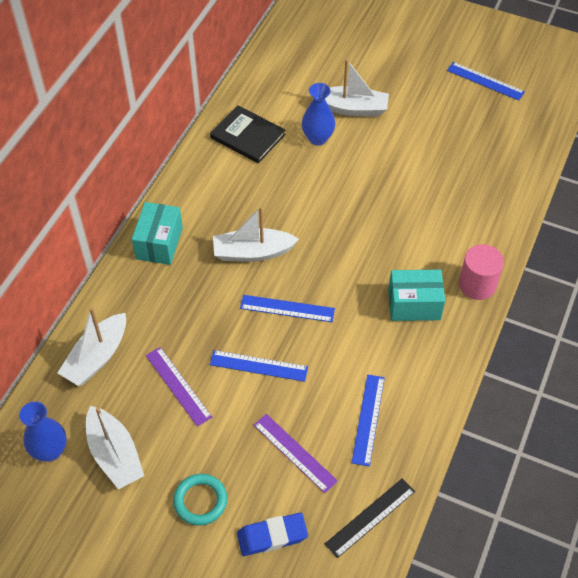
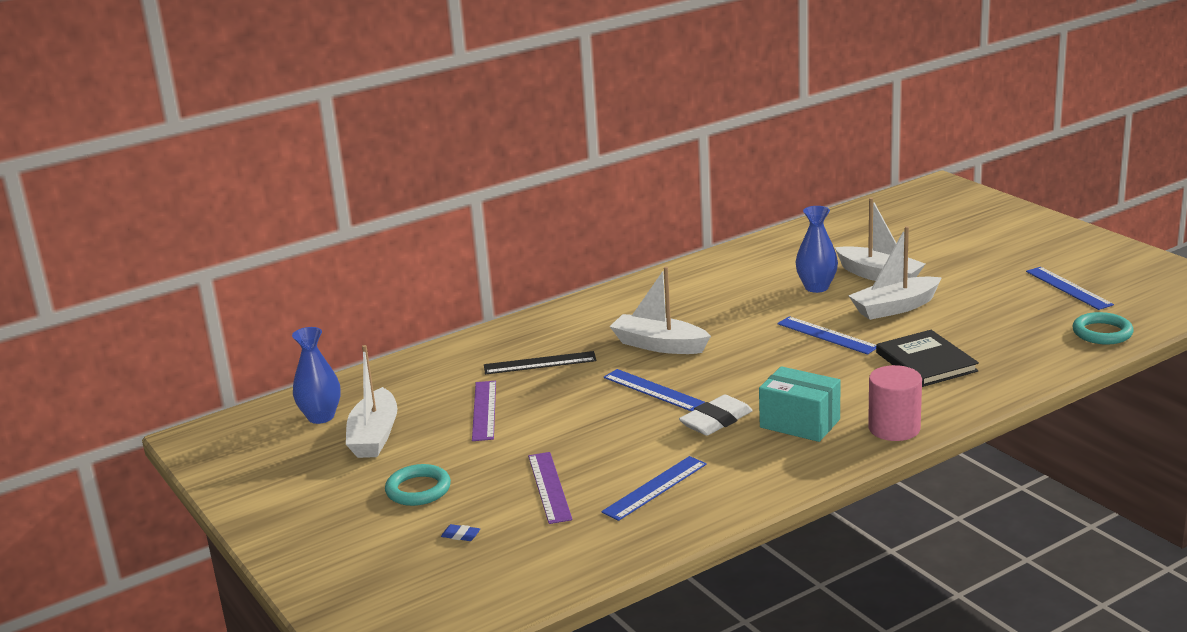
camera: 35 degrees right, 30 degrees down
white boat [58,307,126,386] -> white boat moved to [848,226,942,320]
turquoise box [132,202,183,265] -> none
black book [210,105,286,163] -> black book moved to [876,330,979,387]
blue ruler [210,350,308,382] -> blue ruler moved to [777,316,876,355]
blue eraser [237,513,308,556] -> blue eraser [441,524,480,541], size x0.45
black ruler [325,478,415,558] -> black ruler moved to [484,351,597,375]
none -> white eraser [679,395,753,436]
none -> turquoise ring [1072,312,1134,344]

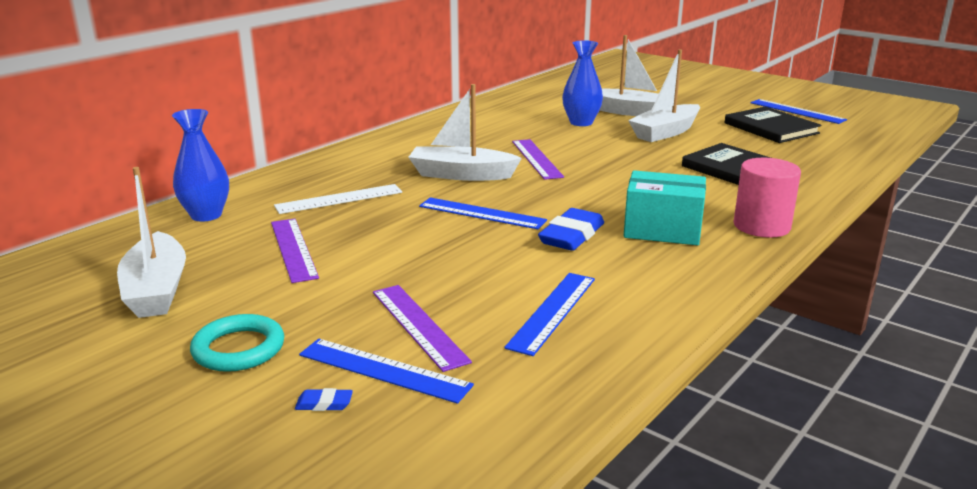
camera: 20 degrees left, 0 degrees up
blue vase [292,327,341,424] -> blue vase moved to [172,109,229,221]
black ruler [484,351,597,375] -> white ruler [274,184,402,214]
white eraser [679,395,753,436] -> blue eraser [538,208,604,251]
blue ruler [777,316,876,355] -> blue ruler moved to [299,339,474,404]
turquoise ring [1072,312,1134,344] -> none
none -> purple ruler [512,139,564,180]
none -> black book [725,107,821,143]

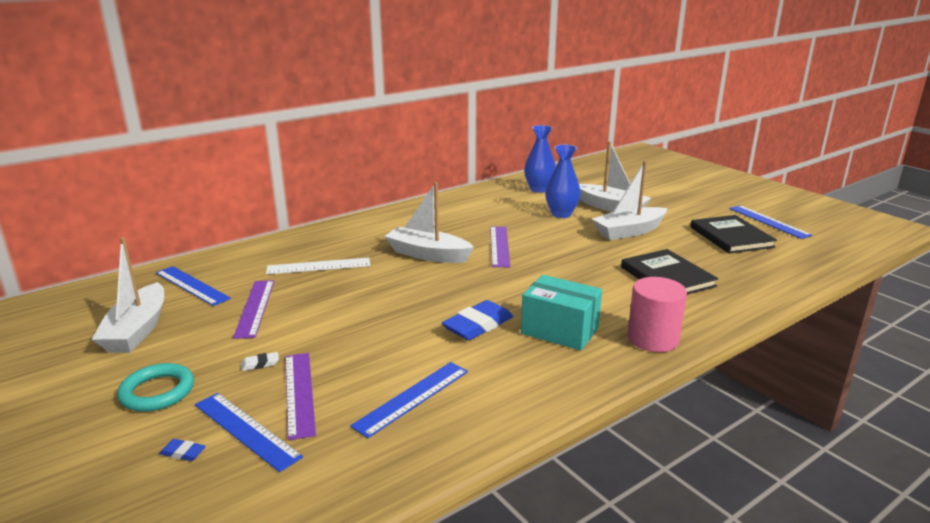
camera: 15 degrees right, 0 degrees up
blue vase [172,109,229,221] -> blue vase moved to [524,125,556,193]
blue ruler [419,197,547,229] -> blue ruler moved to [156,266,231,306]
none -> white eraser [241,352,279,371]

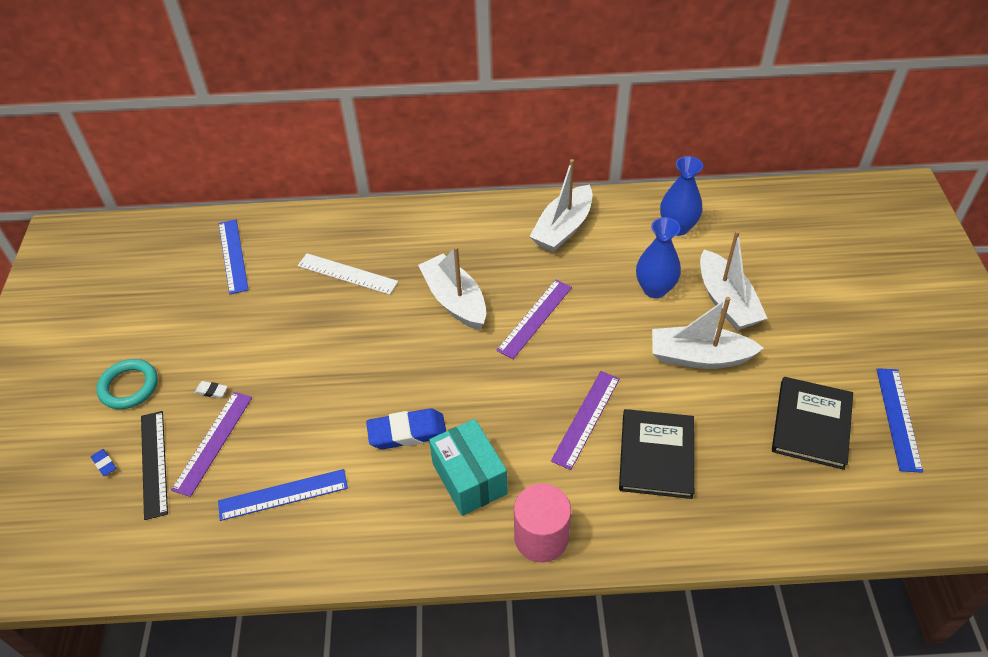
camera: 35 degrees right, 25 degrees up
white boat [92,237,164,353] -> white boat moved to [529,159,592,252]
blue ruler [195,393,303,472] -> black ruler [141,411,168,520]
purple ruler [233,280,274,339] -> purple ruler moved to [551,371,620,470]

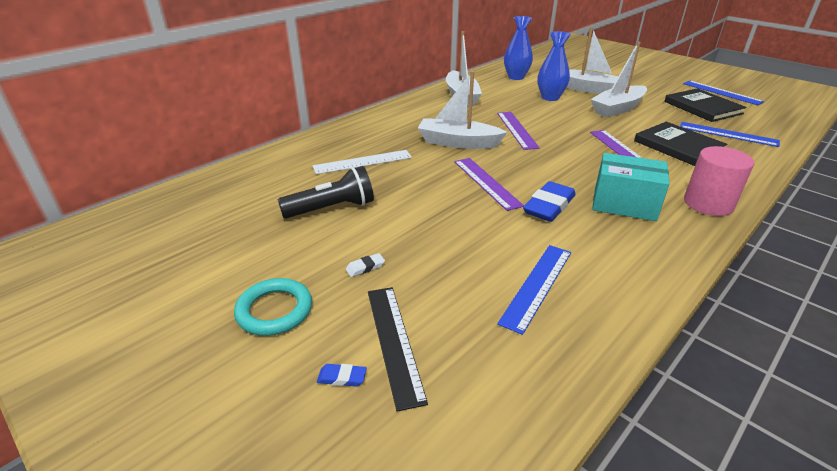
camera: 45 degrees left, 15 degrees down
black ruler [141,411,168,520] -> black ruler turned 45 degrees clockwise [368,287,428,412]
purple ruler [171,392,252,497] -> purple ruler moved to [454,158,524,211]
blue ruler [219,219,249,294] -> blue ruler moved to [680,122,780,147]
none -> black flashlight [278,166,374,219]

